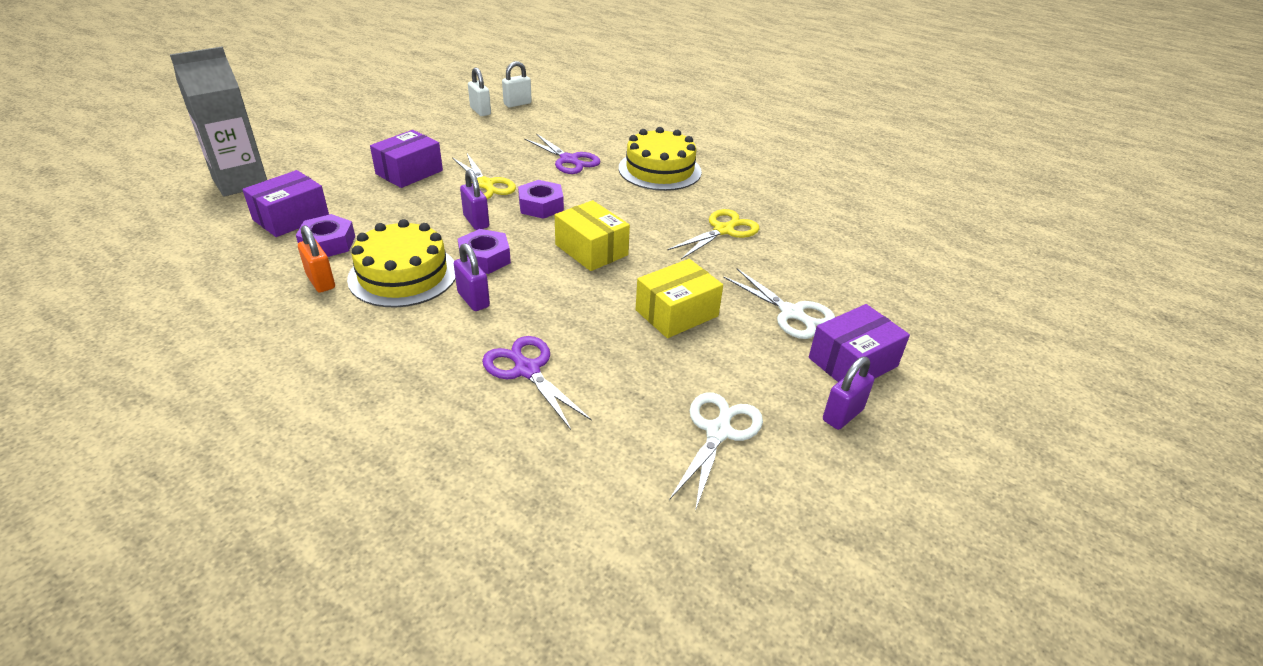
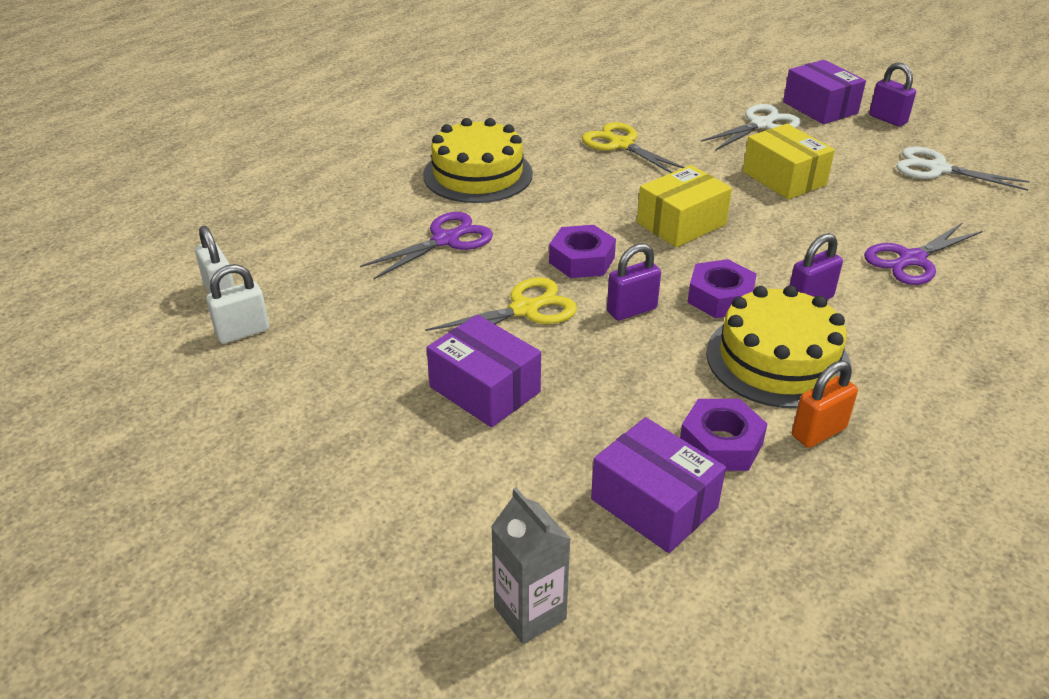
camera: 85 degrees left, 0 degrees up
grey carton [170,47,267,196] -> grey carton [491,488,571,644], size x0.60

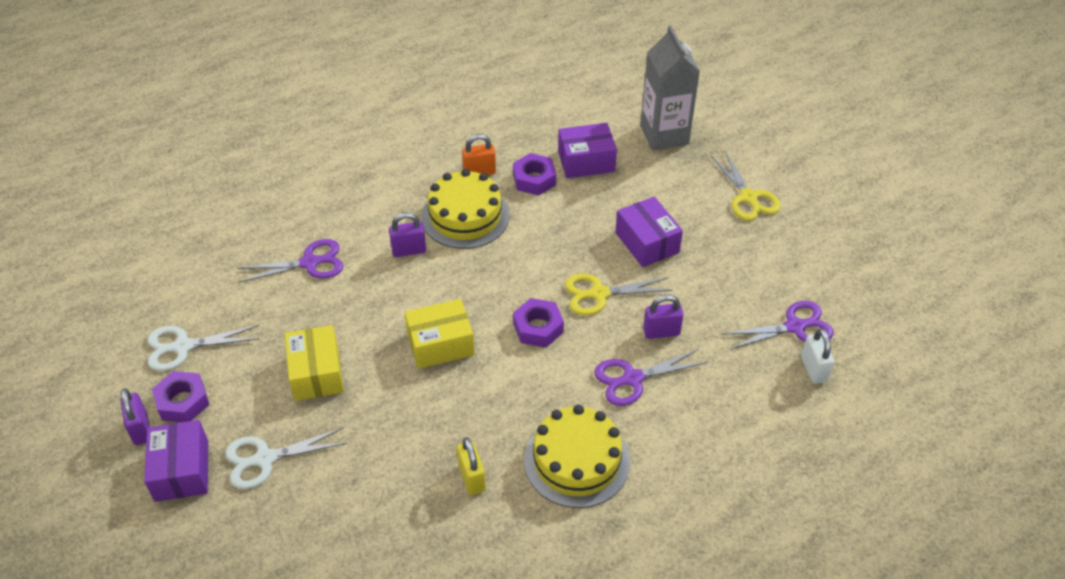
camera: 160 degrees left, 10 degrees up
white padlock [206,264,269,344] -> purple scissors [724,301,834,349]
grey carton [491,488,571,644] -> grey carton [640,25,700,151], size x1.68
yellow scissors [582,122,685,173] -> yellow scissors moved to [711,151,781,221]
purple box [591,417,726,553] -> purple box turned 75 degrees counterclockwise [558,123,617,178]
purple padlock [607,243,661,321] -> purple padlock moved to [643,295,684,339]
purple nut [687,259,757,318] -> purple nut moved to [152,371,210,422]
white scissors [896,146,1030,191] -> white scissors turned 120 degrees clockwise [148,325,259,371]
none -> yellow padlock [457,437,486,495]

